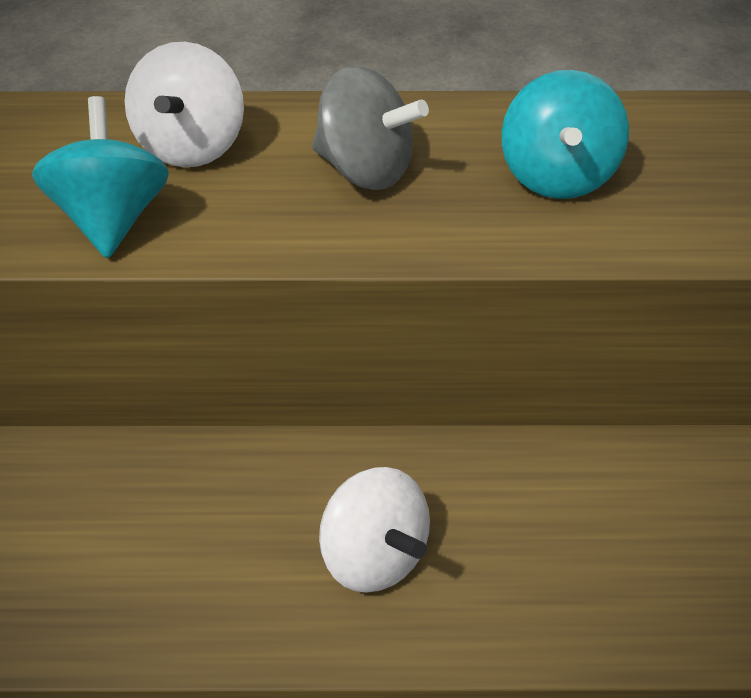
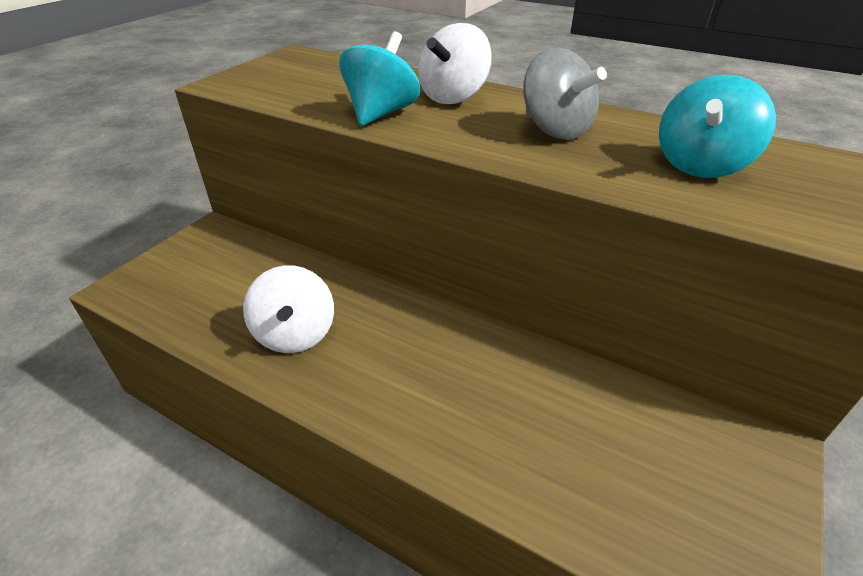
camera: 30 degrees right, 10 degrees down
white spinning top [319,467,430,593] -> white spinning top moved to [243,265,334,353]

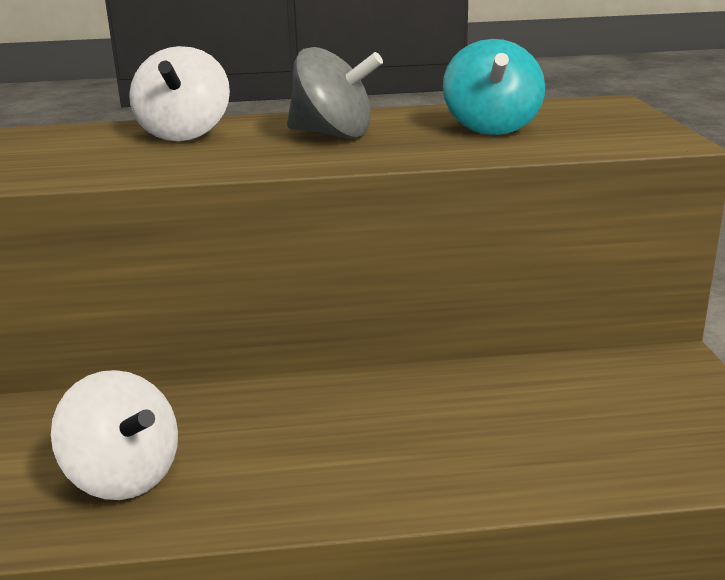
camera: 35 degrees left, 15 degrees down
turquoise spinning top [339,31,420,126] -> none

